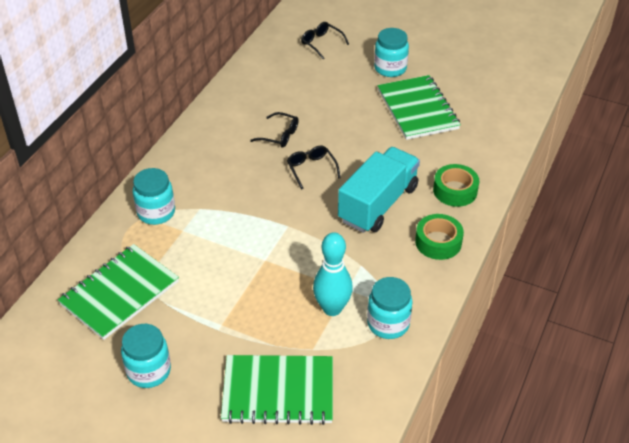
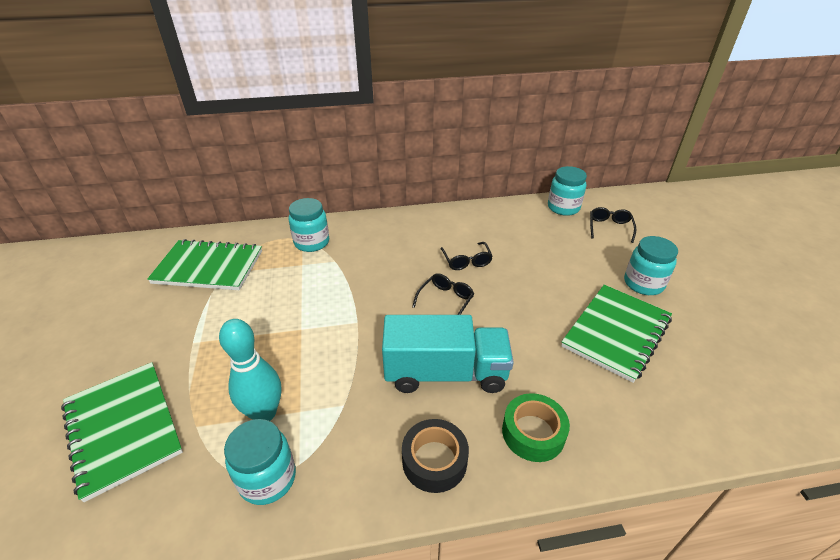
camera: 55 degrees right, 5 degrees down
turquoise jar [121,324,171,388] -> turquoise jar moved to [548,166,587,216]
green tape [415,214,464,260] -> black tape [402,419,469,493]

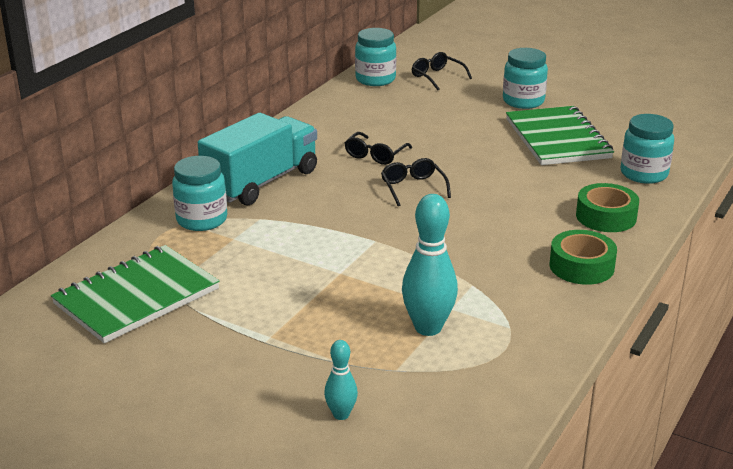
camera: 50 degrees left, 10 degrees down
green notebook [61,362,183,502] -> turquoise bowling pin [324,340,358,420]
turquoise jar [224,419,296,505] -> turquoise jar moved to [620,114,674,184]
turquoise truck [382,315,514,393] -> turquoise truck moved to [198,113,317,206]
black tape [402,419,469,493] -> green tape [549,230,617,285]
black glasses [440,242,493,270] -> black glasses turned 90 degrees clockwise [345,132,412,165]

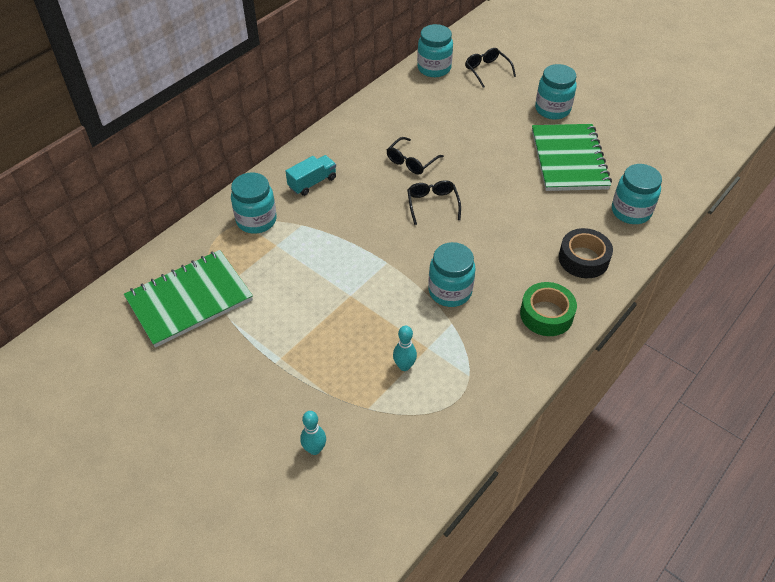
camera: 10 degrees right, 20 degrees up
turquoise truck [198,113,317,206] -> turquoise truck [286,155,336,196], size x0.49
turquoise bowling pin [402,194,458,336] -> turquoise bowling pin [393,326,417,371], size x0.54
green tape [576,183,639,232] -> black tape [559,228,613,278]
none -> turquoise jar [428,242,476,307]

